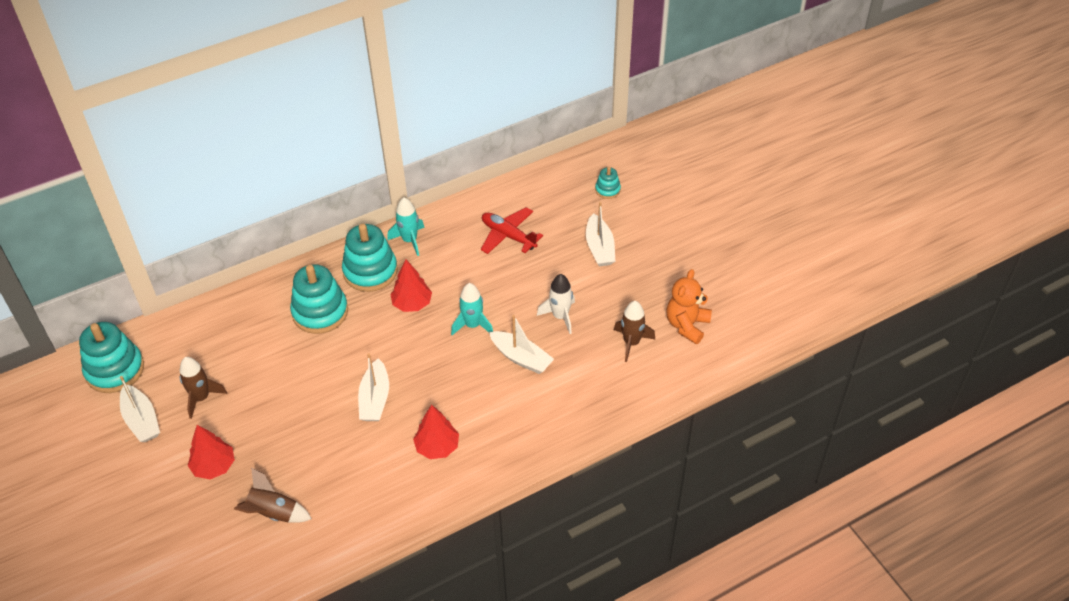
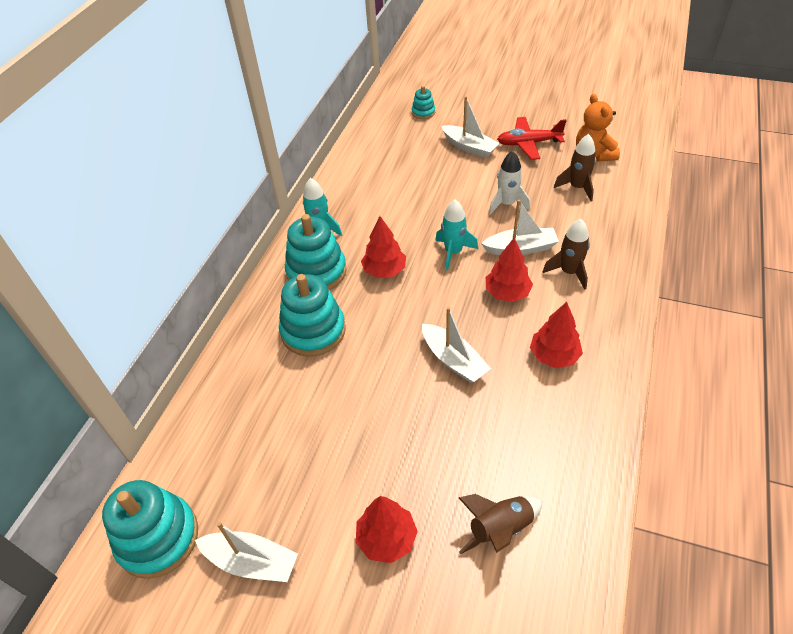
camera: 40 degrees left, 0 degrees up
brown rocket [180,357,227,419] -> brown rocket moved to [543,219,590,290]
red plane [481,207,543,254] -> red plane moved to [497,117,567,160]
none -> red tree [486,238,533,302]

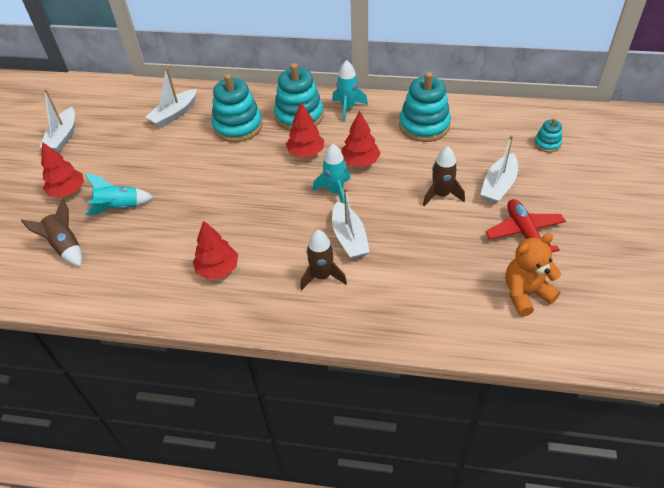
camera: 80 degrees right, 0 degrees up
turquoise stacking toy [102,480,198,579] -> turquoise stacking toy moved to [399,72,451,142]
white boat [422,307,491,383] -> white boat moved to [145,67,197,128]
red tree [486,238,533,302] -> red tree moved to [341,111,381,167]
white rocket [489,151,530,215] -> none
brown rocket [554,134,596,201] -> brown rocket moved to [423,146,465,206]
none -> turquoise rocket [85,174,154,215]

